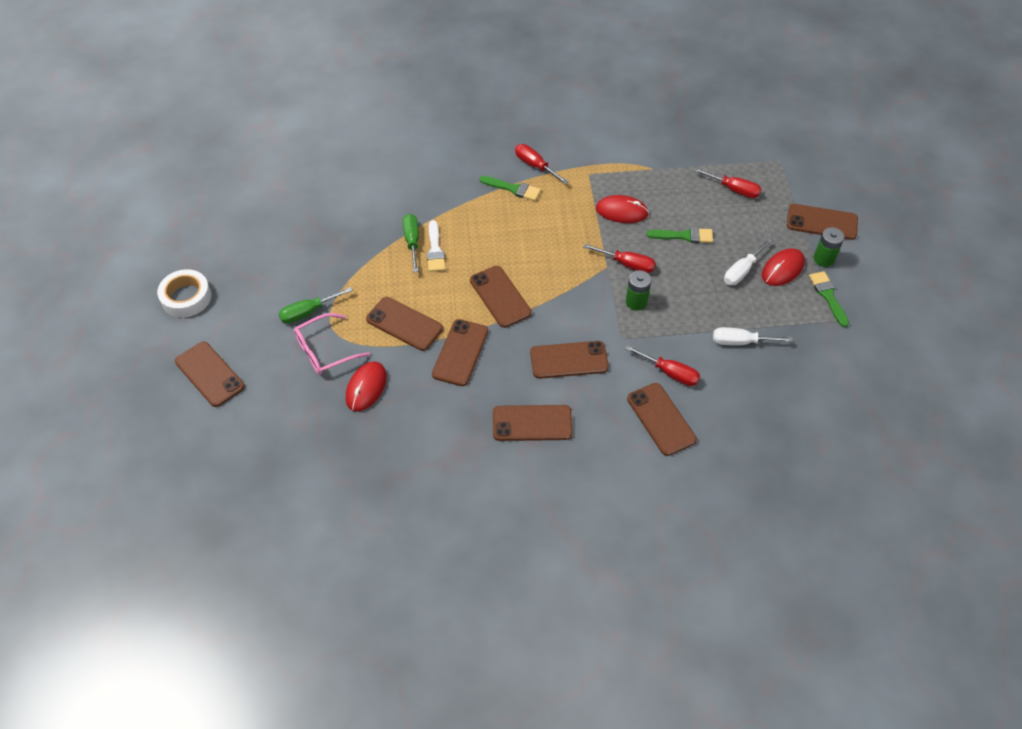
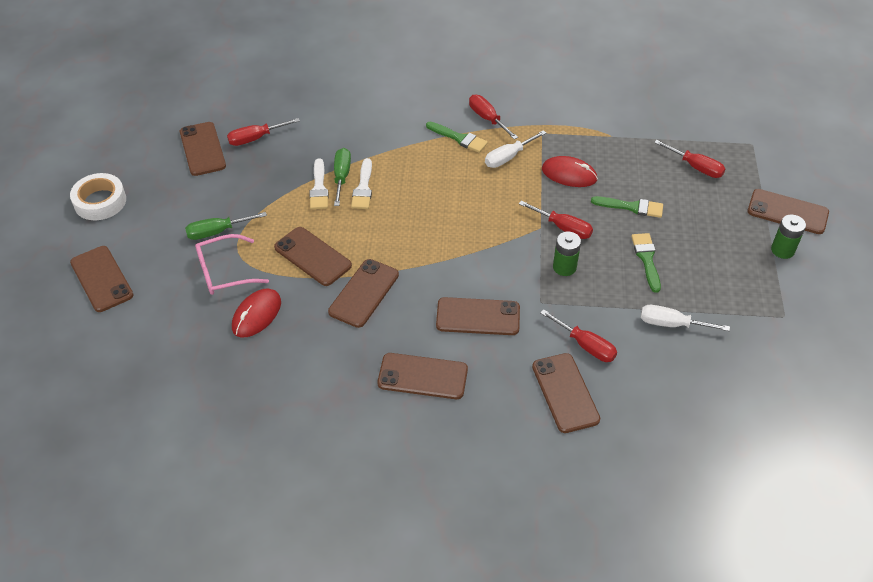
camera: 10 degrees right, 5 degrees down
brown phone [470,266,532,328] -> brown phone moved to [180,122,226,176]
white screwdriver [724,238,773,285] -> white screwdriver moved to [485,130,546,168]
red mouse [762,248,805,286] -> none
green brush [809,271,849,327] -> green brush moved to [631,233,661,293]
none -> red screwdriver [227,118,300,146]
none -> white brush [309,158,329,209]

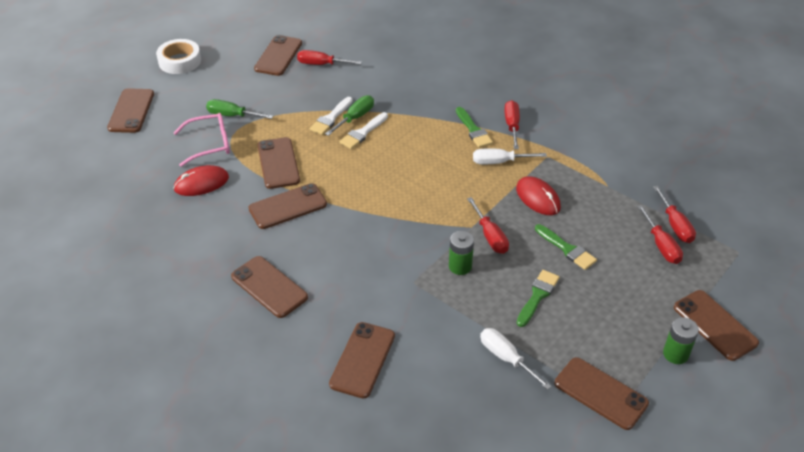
camera: 35 degrees right, 5 degrees down
pink glasses [195,234,269,295] -> pink glasses turned 150 degrees clockwise [174,113,230,167]
brown phone [436,297,520,335] -> brown phone moved to [555,357,649,430]
red screwdriver [540,309,617,362] -> red screwdriver moved to [653,186,696,243]

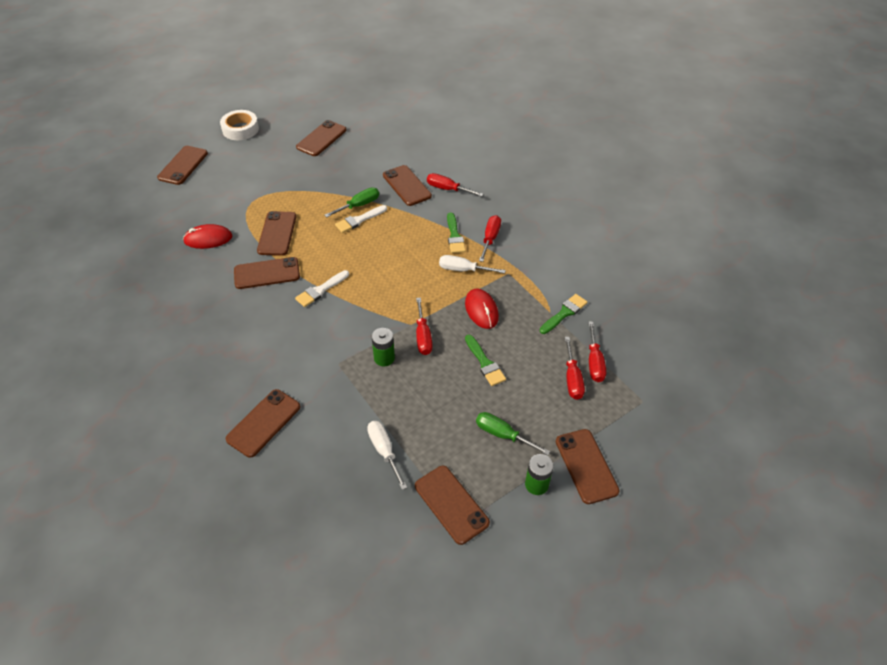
camera: 15 degrees right, 5 degrees up
pink glasses [174,113,230,167] -> none
green screwdriver [206,99,273,119] -> green screwdriver moved to [476,412,550,456]
brown phone [231,256,308,318] -> brown phone moved to [383,165,432,206]
red screwdriver [297,50,362,65] -> red screwdriver moved to [427,173,483,197]
white brush [310,97,353,135] -> white brush moved to [295,270,349,307]
green brush [517,270,559,327] -> green brush moved to [540,294,587,334]

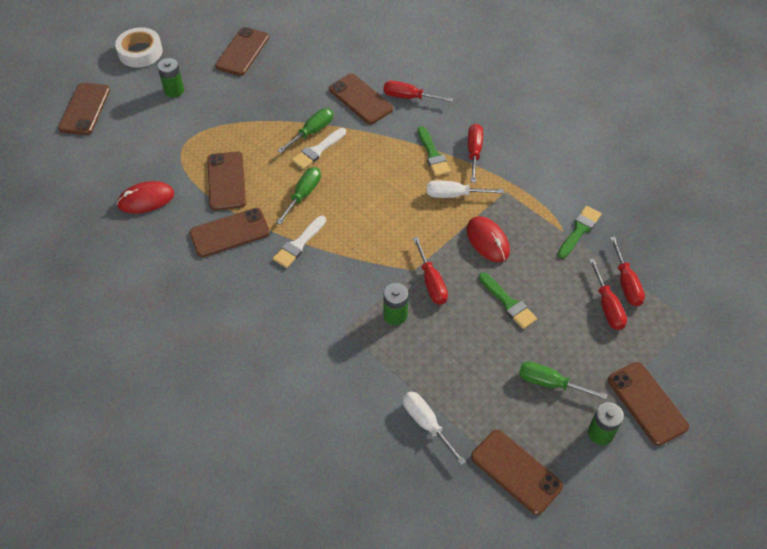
camera: 10 degrees left, 5 degrees up
brown phone [226,389,300,458] -> none
none -> green battery [157,58,184,98]
none -> green screwdriver [276,167,321,225]

